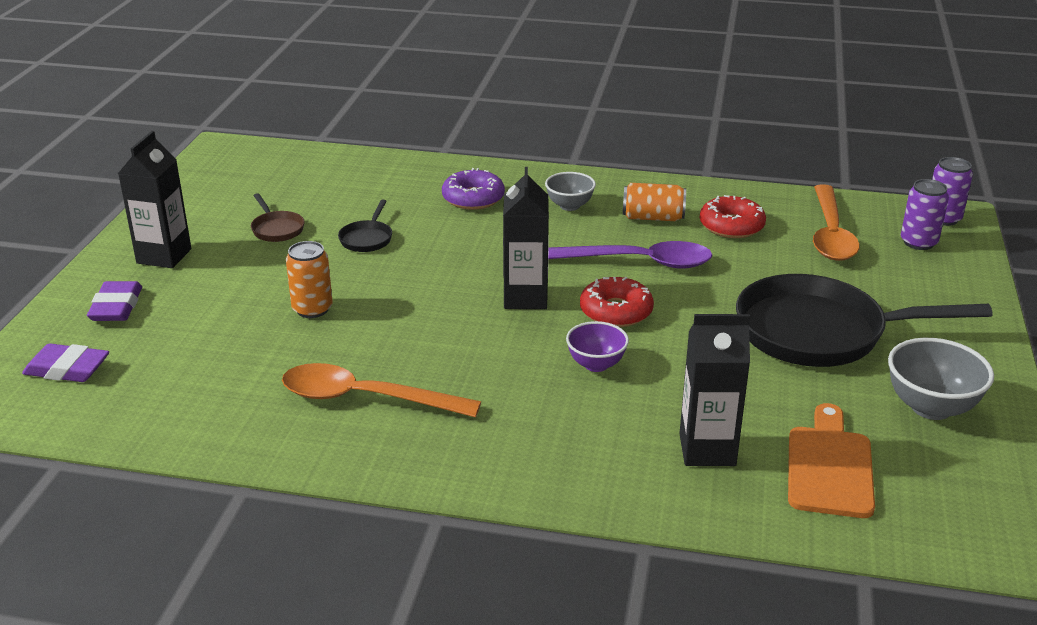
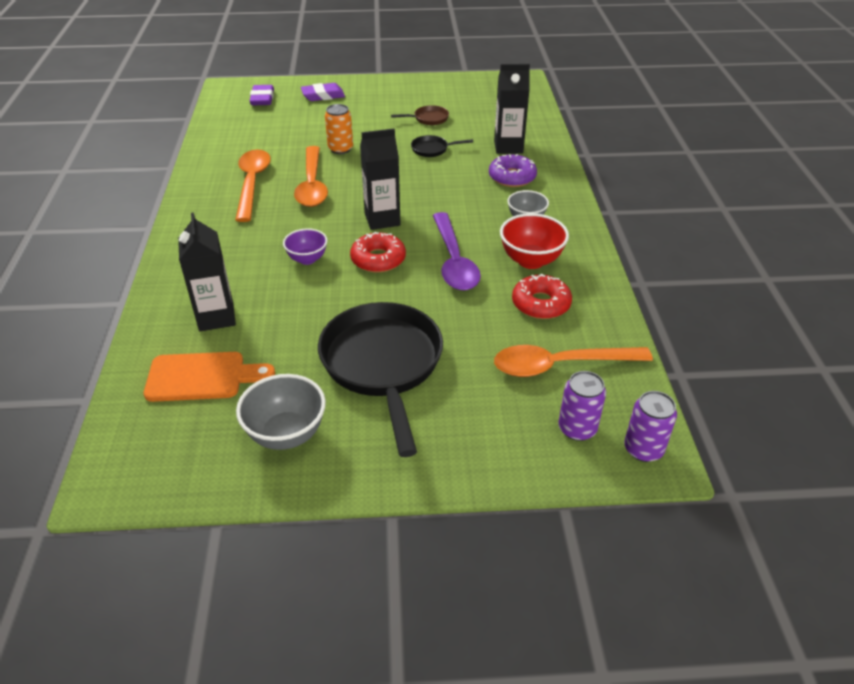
camera: 75 degrees right, 10 degrees up
black carton [118,131,191,268] -> black carton moved to [494,64,530,154]
brown pan [251,193,305,242] -> brown pan turned 150 degrees counterclockwise [391,105,449,125]
orange can [623,183,686,221] -> red bowl [500,213,569,269]
none -> orange spoon [294,146,328,207]

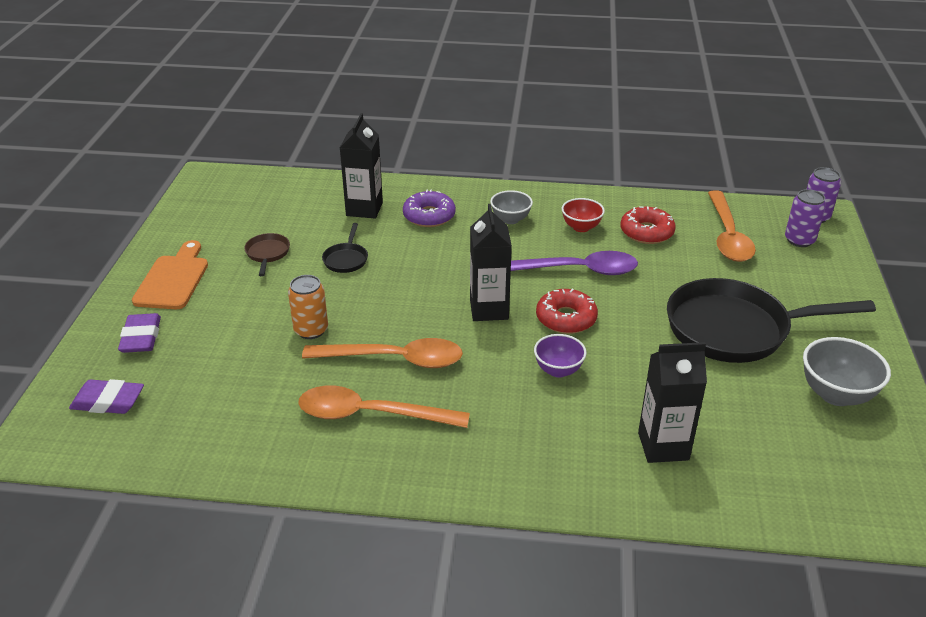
camera: 80 degrees left, 5 degrees down
orange cutting board [144,352,275,402] -> orange cutting board moved to [132,240,208,309]
red bowl [500,213,569,269] -> red bowl [562,198,605,232], size x0.65

